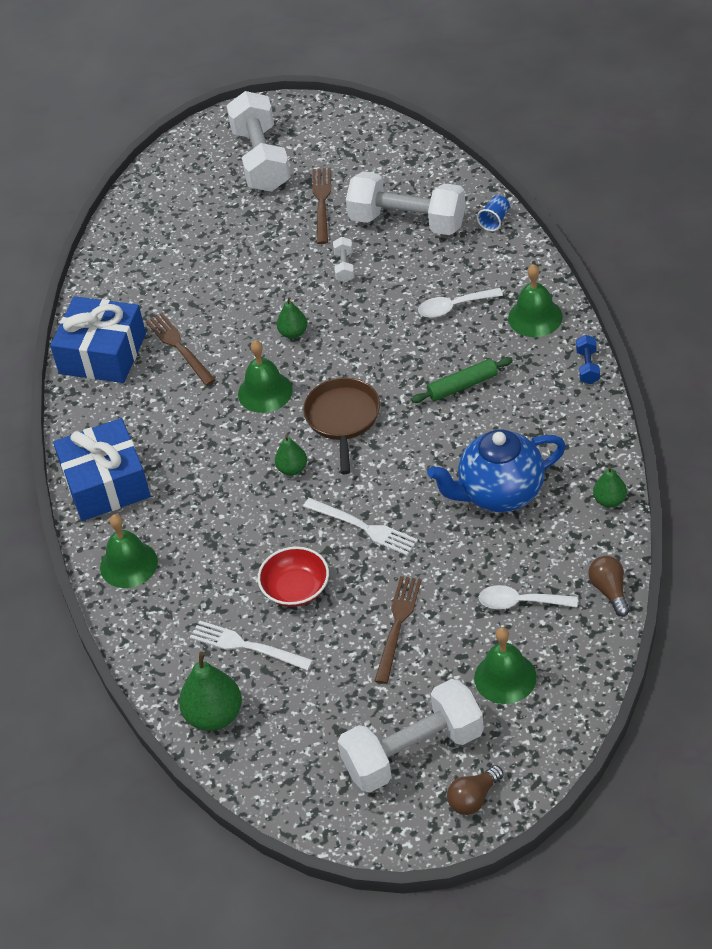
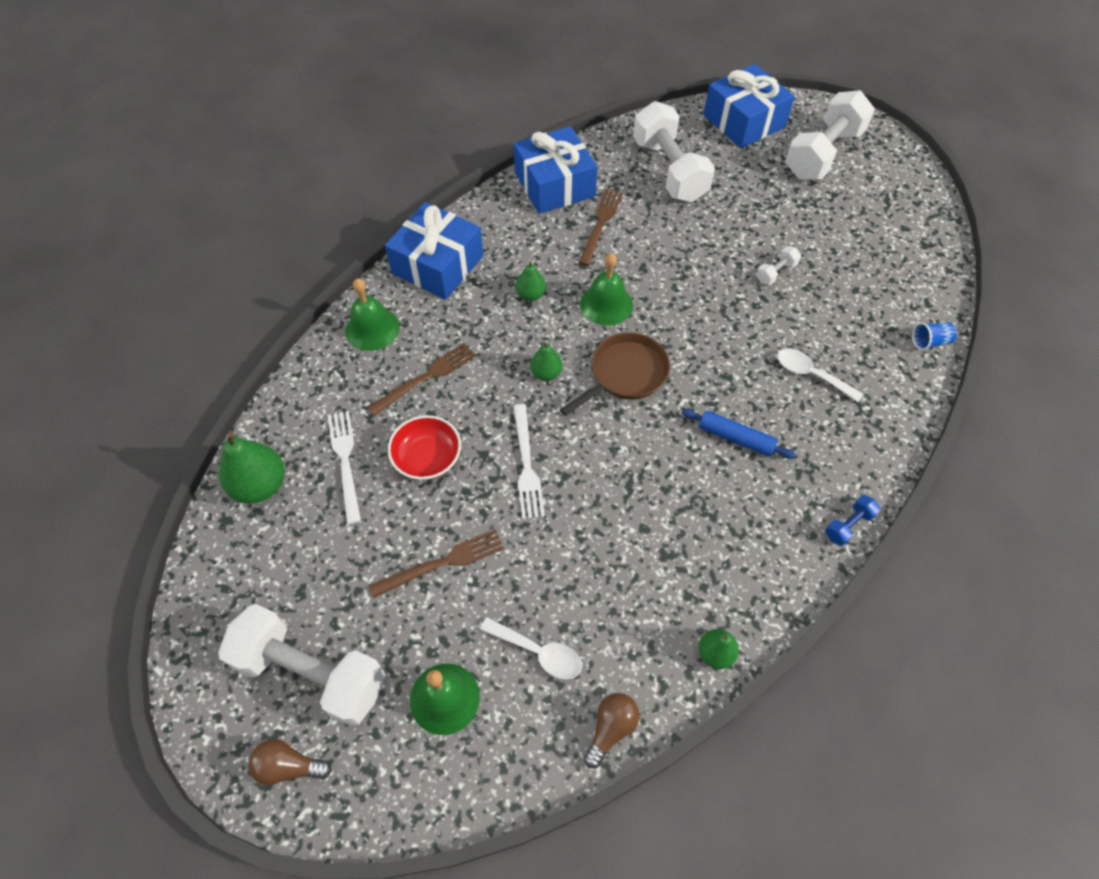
camera: 45 degrees right, 10 degrees up
green pear [277,297,307,339] -> green pear moved to [516,261,546,301]
brown fork [313,168,331,244] -> brown fork moved to [367,343,476,416]
white dumbbell [346,171,466,235] -> white dumbbell moved to [633,101,715,202]
green rolling pin [411,357,513,403] -> blue rolling pin [682,409,796,459]
blue teapot [428,430,566,512] -> none
white spoon [479,585,578,609] -> white spoon turned 150 degrees clockwise [480,617,582,680]
green bell [508,264,563,337] -> none
none -> blue gift [703,64,795,148]

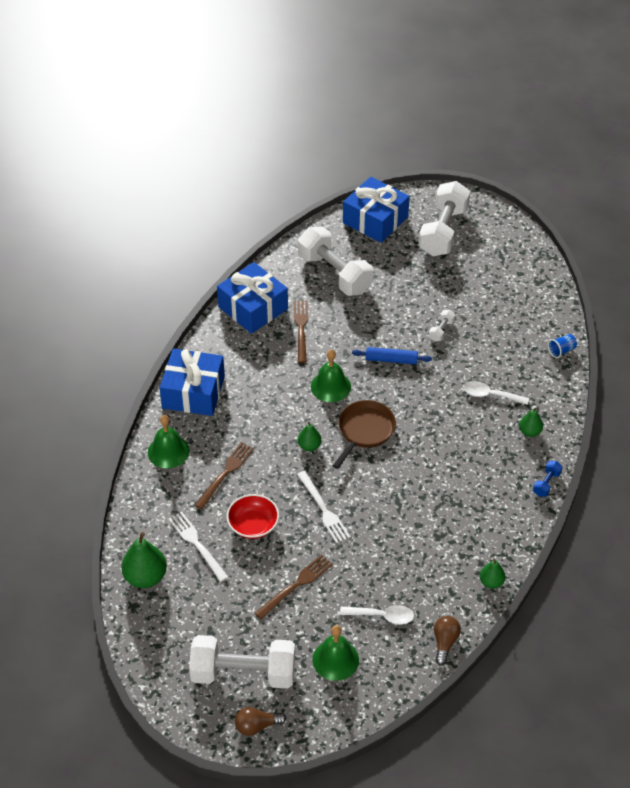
camera: 20 degrees left, 10 degrees down
green pear [516,261,546,301] -> green pear moved to [519,408,543,437]
blue rolling pin [682,409,796,459] -> blue rolling pin moved to [352,347,432,364]

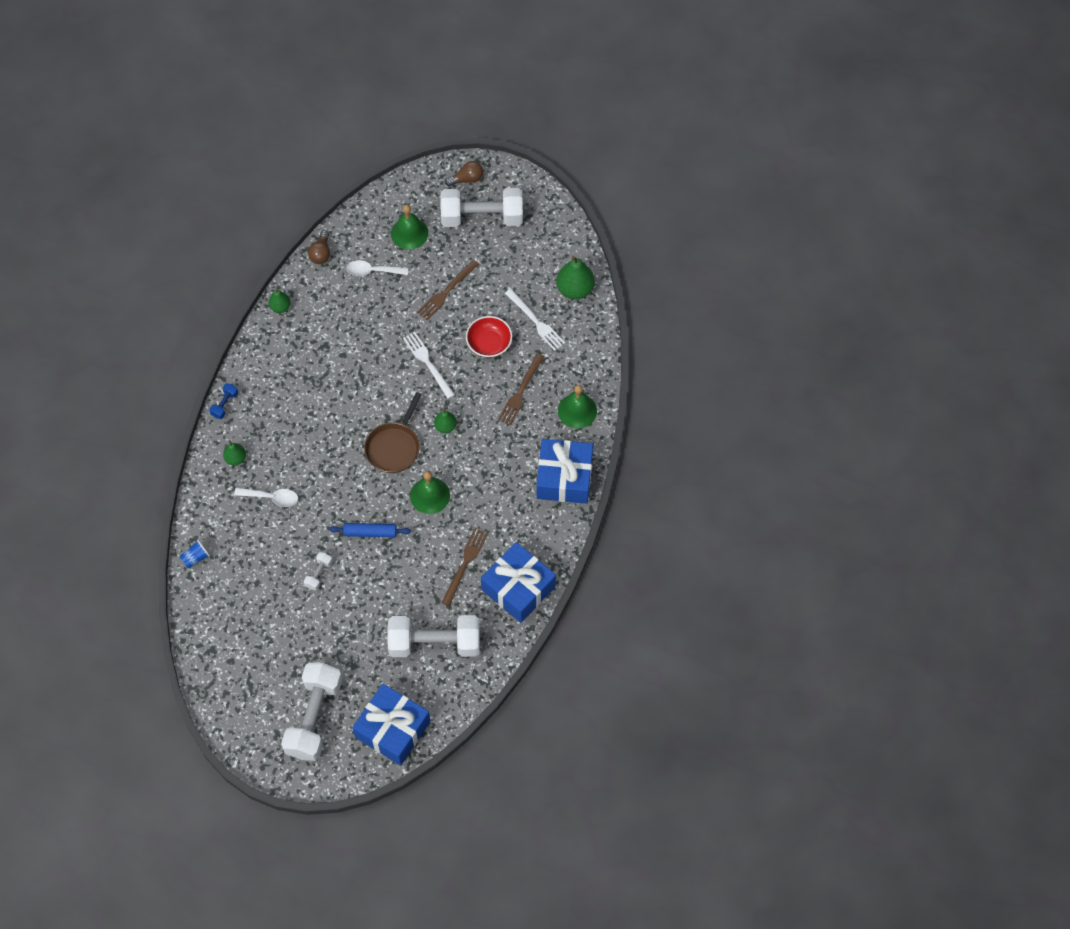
camera: 175 degrees right, 15 degrees up
brown fork [294,301,308,363] -> brown fork turned 150 degrees counterclockwise [441,528,488,606]
white dumbbell [298,227,373,296] -> white dumbbell turned 45 degrees counterclockwise [387,615,480,657]

